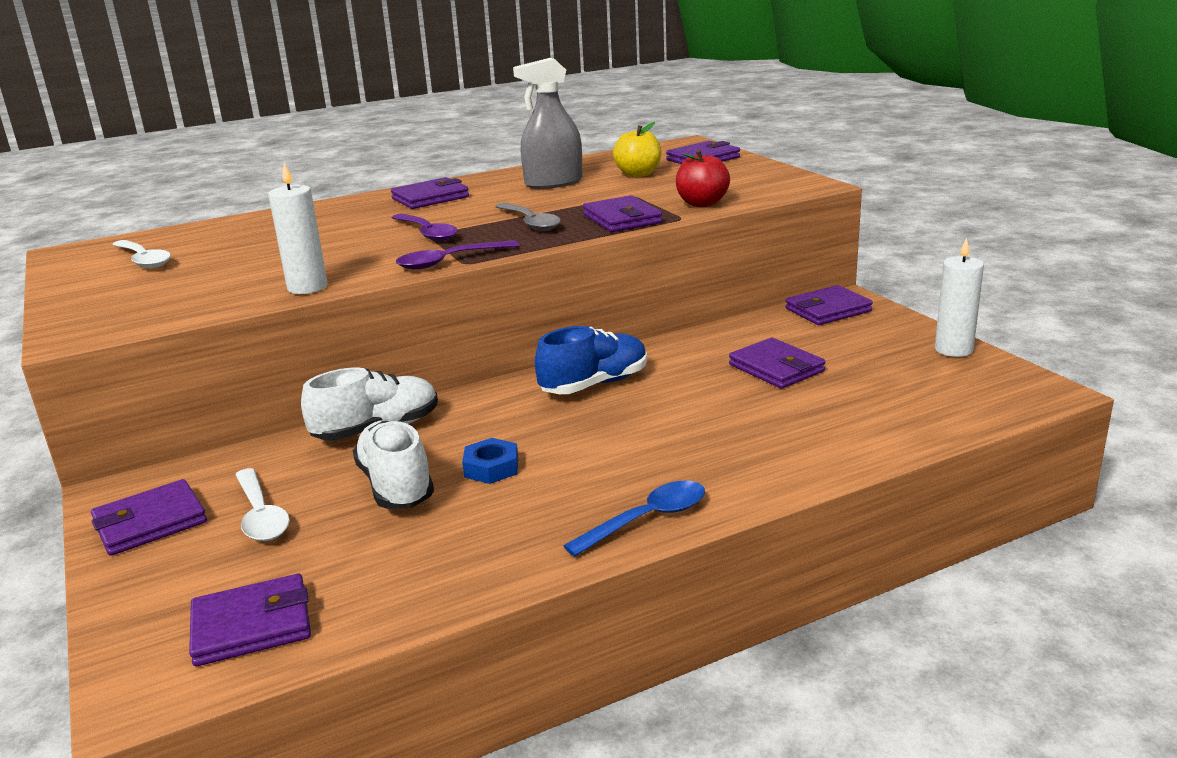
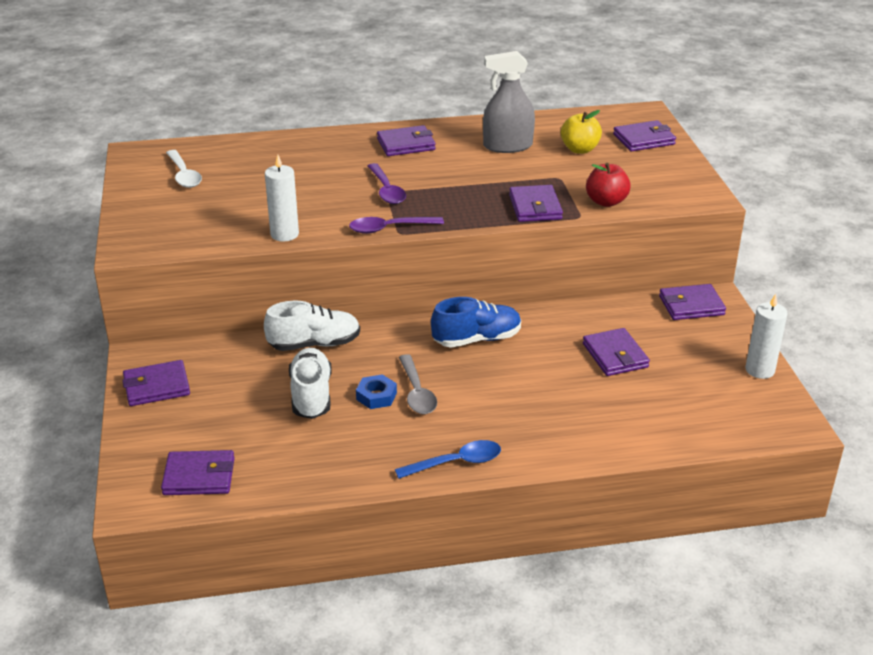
camera: 15 degrees right, 10 degrees up
white spoon [235,468,290,541] -> none
grey spoon [495,203,561,231] -> grey spoon moved to [399,354,437,414]

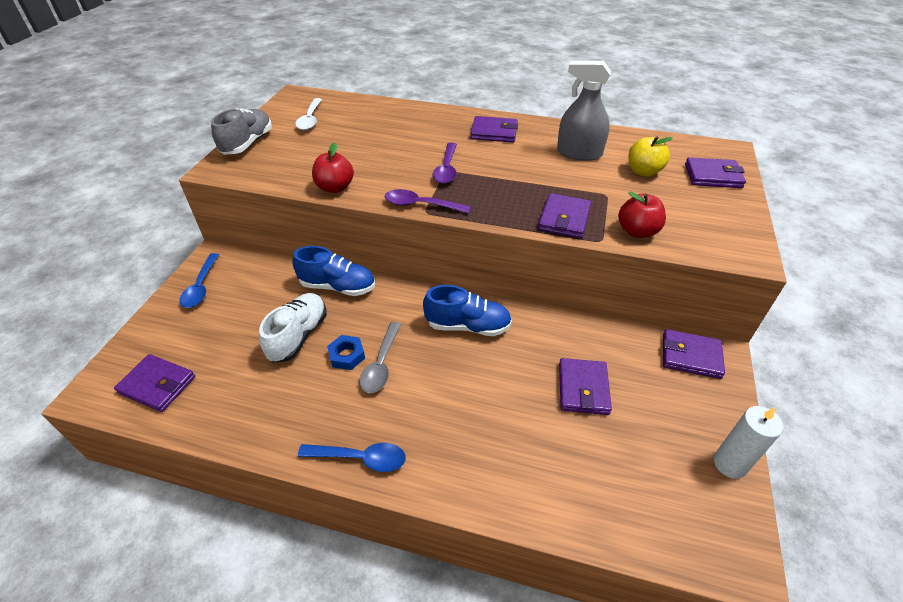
camera: 25 degrees right, 10 degrees up
purple wallet [122,360,190,406] -> blue spoon [179,253,219,308]
white shoe [264,300,360,351] -> blue shoe [293,246,375,296]
white candle [265,154,299,242] -> red apple [312,142,354,193]
none -> grey shoe [211,108,272,155]

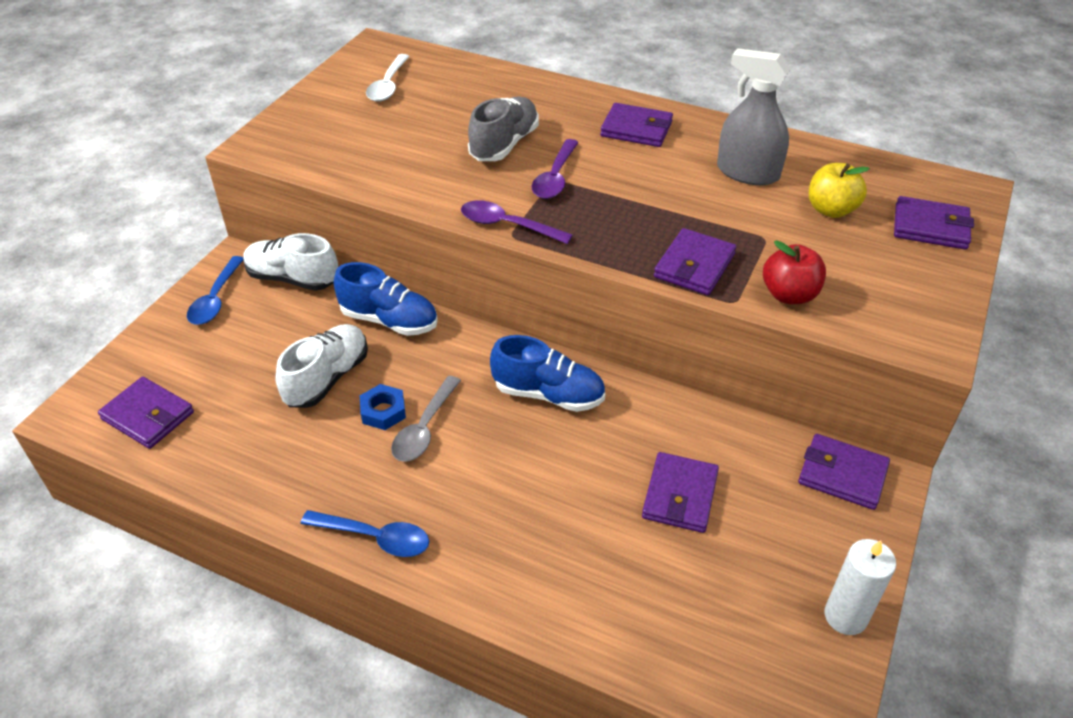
camera: 10 degrees right, 0 degrees up
grey shoe [211,108,272,155] -> grey shoe moved to [468,97,539,161]
red apple [312,142,354,193] -> none
none -> white shoe [243,233,338,291]

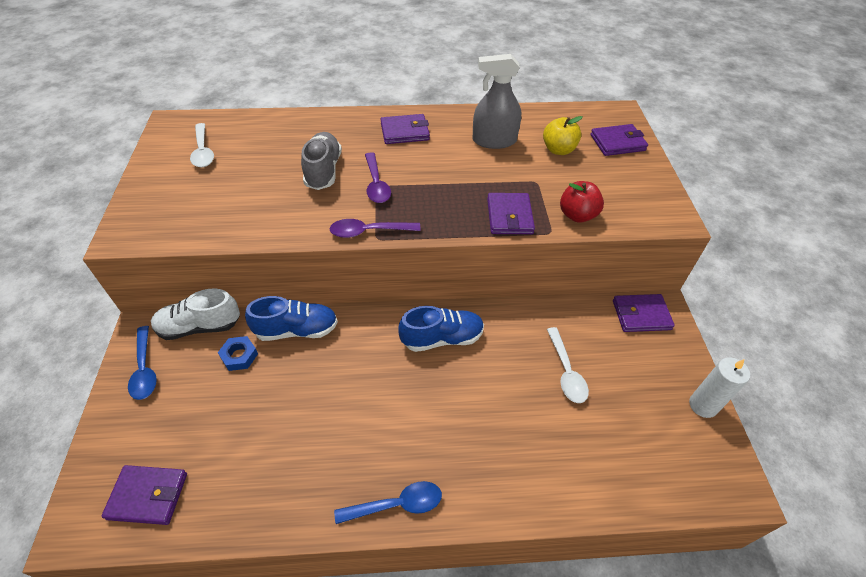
camera: 30 degrees left, 5 degrees up
white shoe [275,324,368,408] -> none
blue nut [360,384,406,430] -> blue nut moved to [218,336,258,371]
grey spoon [391,376,461,462] -> none
purple wallet [642,452,719,533] -> white spoon [547,327,589,403]

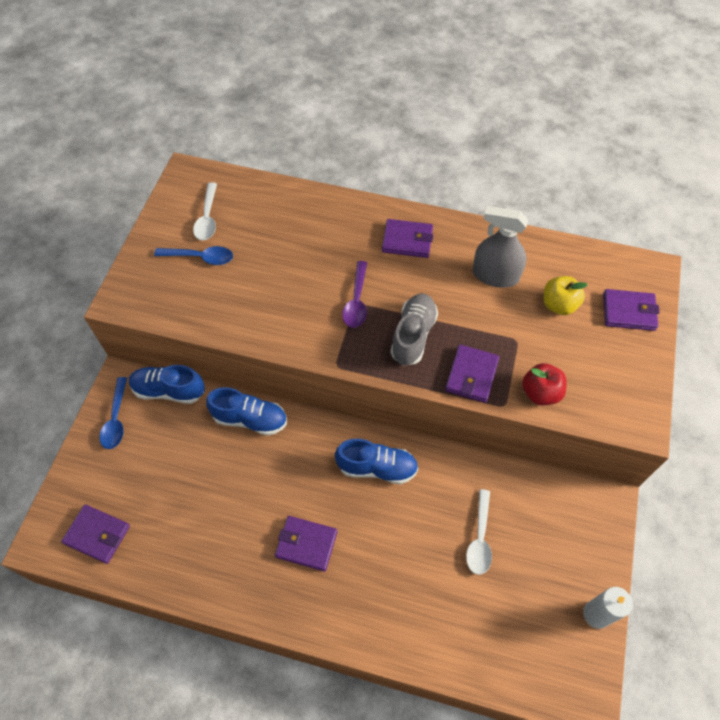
camera: 20 degrees right, 10 degrees up
white shoe [151,288,240,340] -> blue shoe [129,365,205,404]
blue nut [218,336,258,371] -> none
grey shoe [301,132,342,190] -> grey shoe moved to [390,294,438,366]
purple spoon [330,219,421,238] -> none
blue spoon [334,481,442,524] -> blue spoon moved to [154,246,233,265]
purple wallet [613,294,675,332] -> purple wallet moved to [275,516,337,571]

